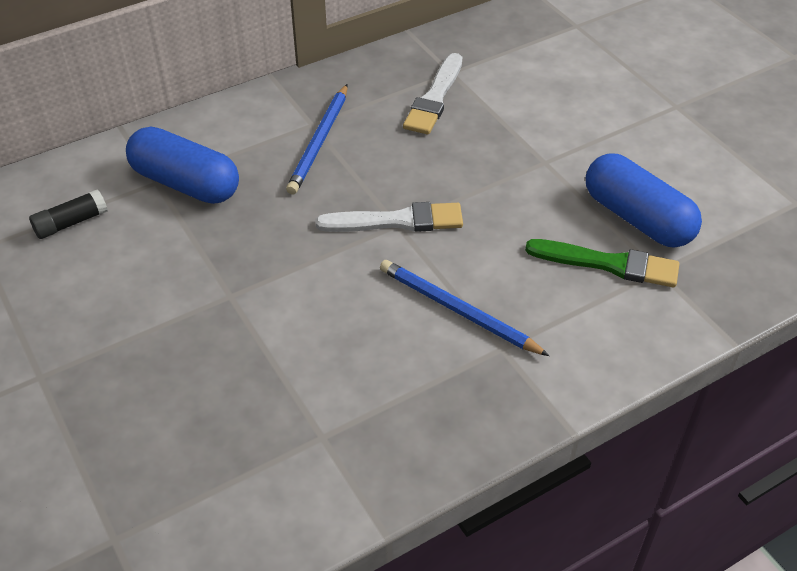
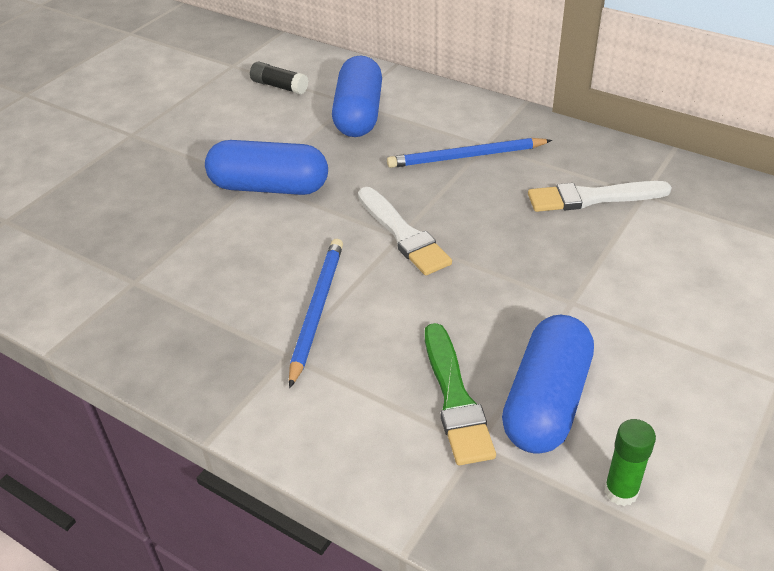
camera: 65 degrees right, 5 degrees down
none -> blue capsule [205,140,328,195]
none -> green glue stick [604,419,656,506]

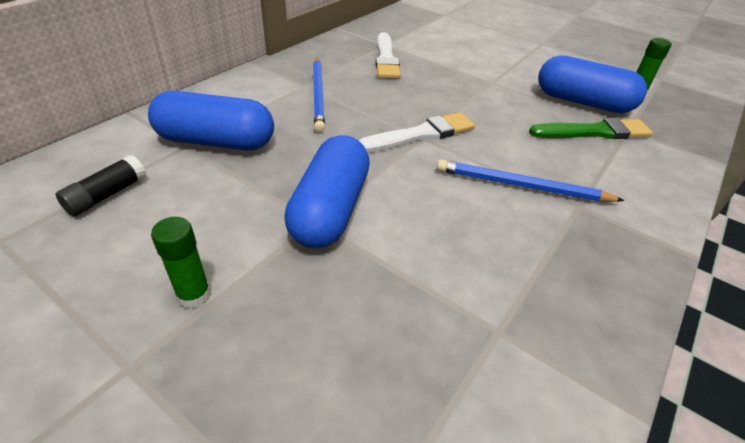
camera: 90 degrees left, 0 degrees up
none -> green glue stick [151,217,211,309]

